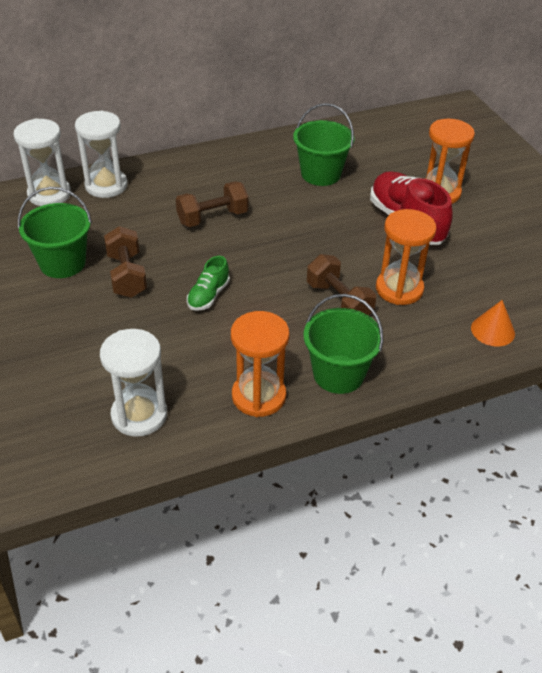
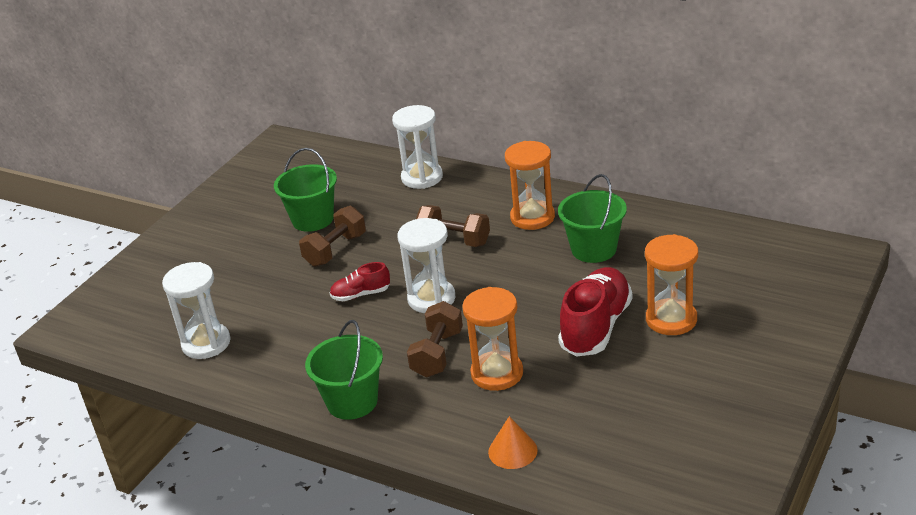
camera: 55 degrees right, 10 degrees down
white hourglass [13,118,71,206] -> white hourglass moved to [398,218,455,313]
green shoe [187,256,230,311] -> red shoe [330,262,390,301]
orange hourglass [231,311,290,417] -> orange hourglass moved to [505,141,555,230]

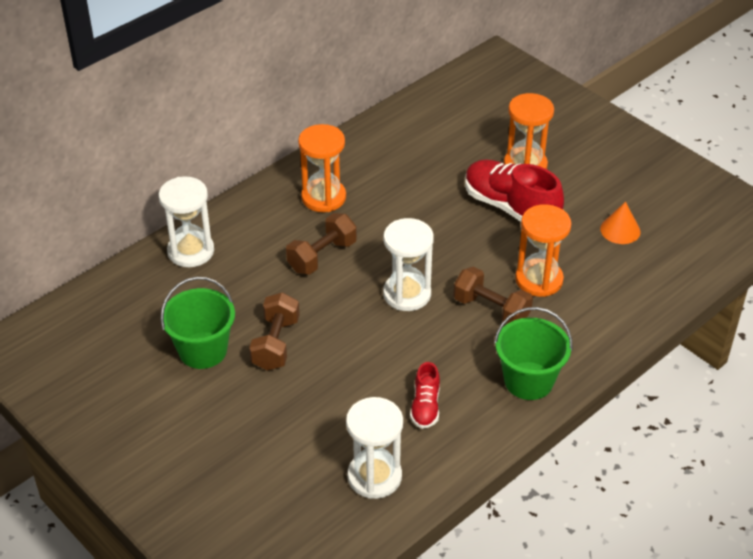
camera: 75 degrees left, 10 degrees up
brown dumbbell [299,206,366,267] -> brown dumbbell turned 45 degrees clockwise [249,292,300,371]
red shoe [330,262,390,301] -> red shoe moved to [410,362,440,429]
orange cone [488,416,538,469] -> orange cone moved to [600,202,640,244]
green bucket [558,174,627,263] -> none

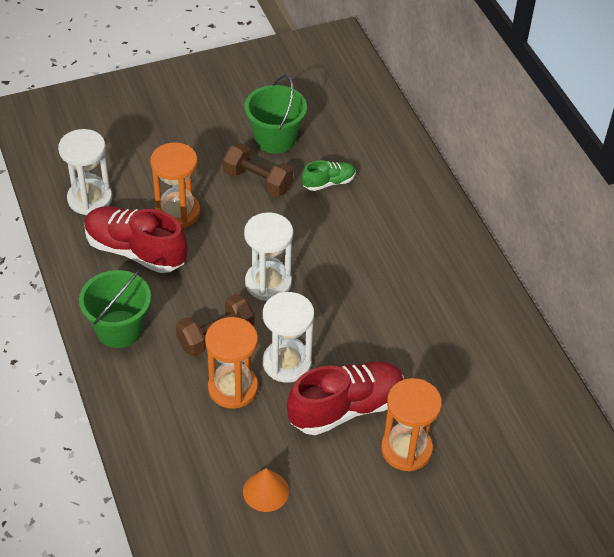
camera: 110 degrees right, 5 degrees up
white hourglass [159,177,214,267] -> white hourglass moved to [263,292,314,383]
brown dumbbell [286,213,357,275] -> none
orange hourglass [298,124,346,212] -> orange hourglass moved to [150,143,200,228]
red shoe [410,362,440,429] -> red shoe [84,206,187,273], size x1.93
none -> green shoe [302,160,355,191]

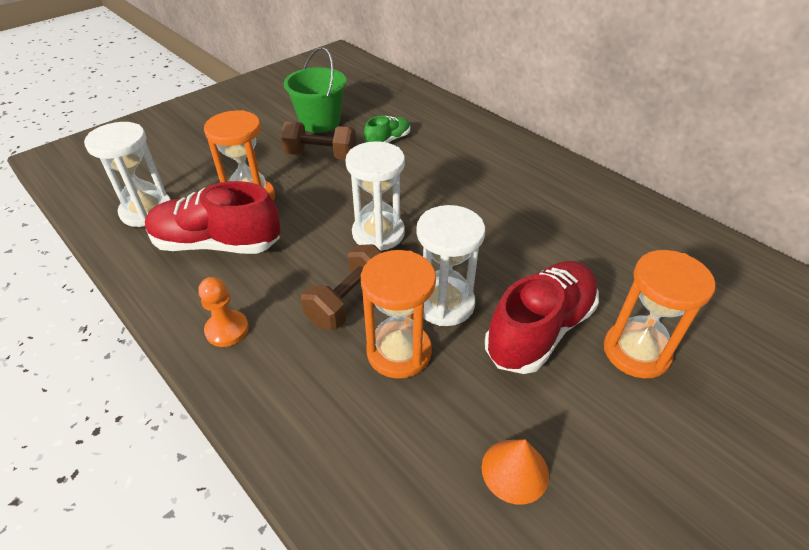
camera: 20 degrees left, 5 degrees down
green bucket [79,270,151,348] -> orange pawn [198,277,249,347]

